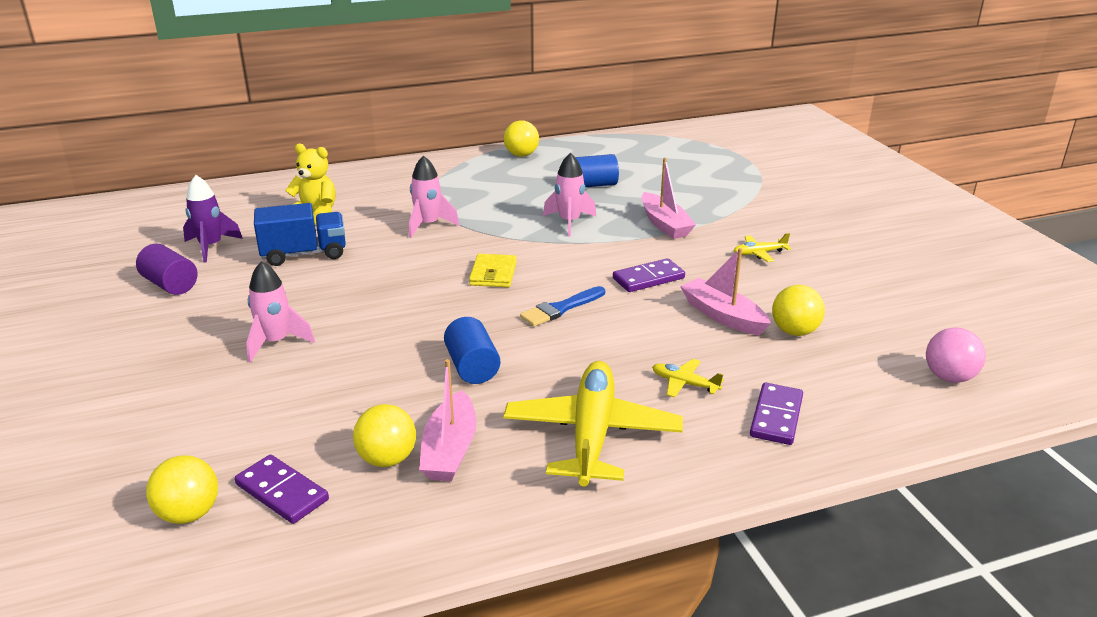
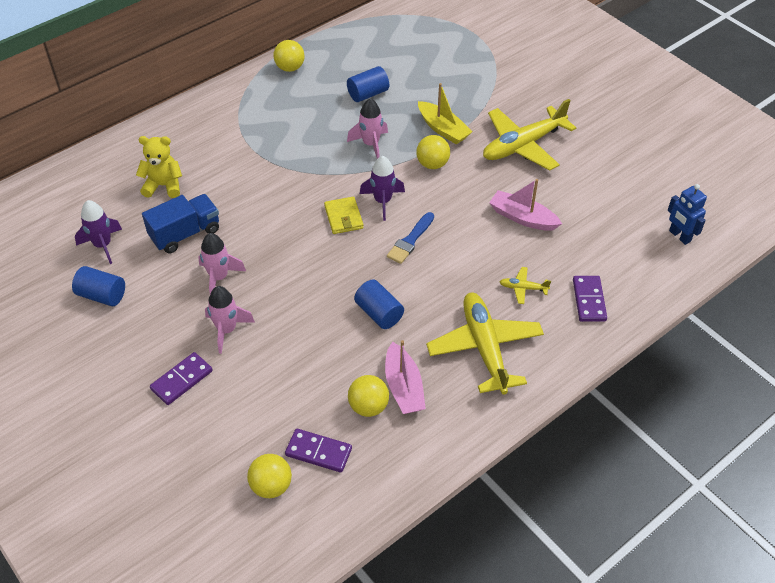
camera: 20 degrees left, 20 degrees up
purple cylinder [136,244,198,295] -> blue cylinder [72,266,125,306]
pink rocket [409,155,459,238] -> pink rocket moved to [198,233,246,294]
purple domino [613,258,685,292] -> purple domino moved to [150,352,213,405]
pink boat [642,157,696,239] -> yellow boat [418,83,472,144]
yellow plane [733,233,791,262] -> yellow plane [483,99,576,171], size x2.36
yellow ball [772,285,825,336] -> yellow ball moved to [416,135,450,169]
pink ball [926,328,986,383] -> blue robot [668,184,707,245]
none -> purple rocket [360,156,405,221]

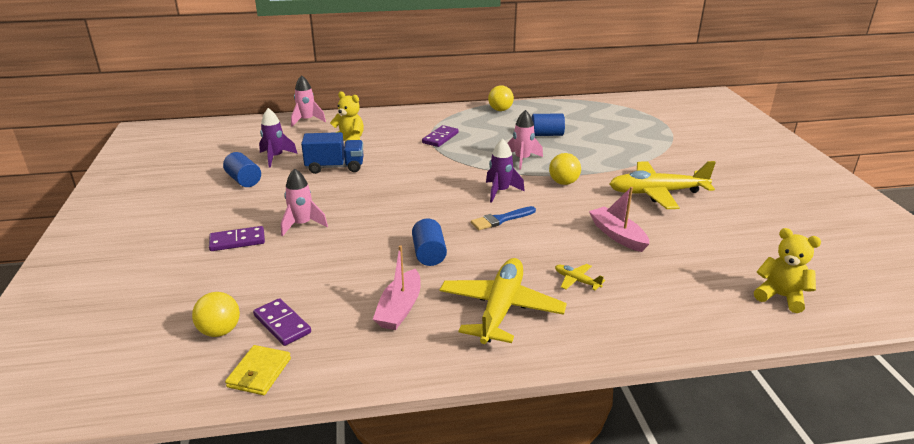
camera: 30 degrees right, 20 degrees down
pink rocket [198,233,246,294] -> pink rocket moved to [291,75,326,127]
yellow wallet [324,196,364,234] -> yellow wallet moved to [225,345,291,395]
yellow ball [348,375,389,417] -> none
yellow boat [418,83,472,144] -> none
purple domino [573,276,607,322] -> purple domino moved to [422,125,459,147]
blue robot [668,184,707,245] -> yellow teddy bear [754,228,821,313]

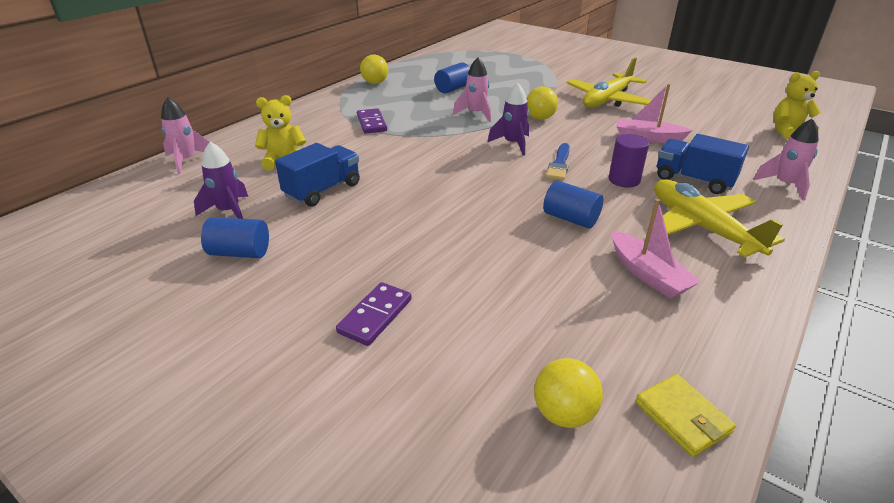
camera: 45 degrees left, 5 degrees up
purple domino [253,298,311,346] -> none
pink rocket [281,168,328,236] -> pink rocket moved to [753,118,818,201]
yellow plane [555,264,605,290] -> blue truck [657,134,749,194]
none -> purple cylinder [608,134,649,188]

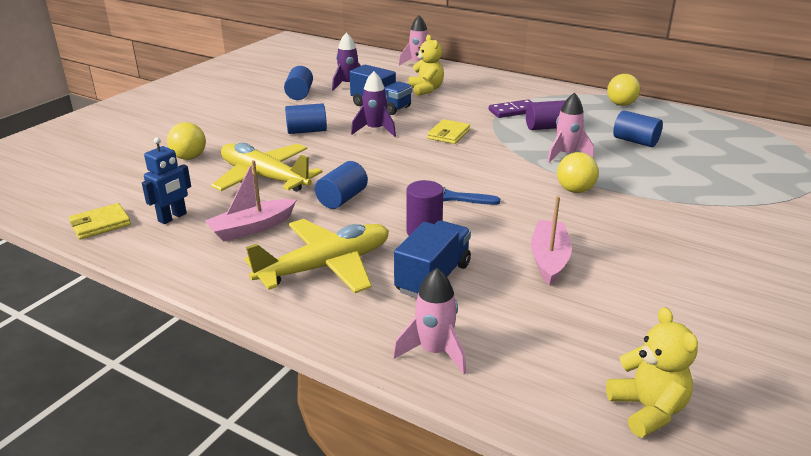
camera: 85 degrees right, 5 degrees down
purple domino [336,282,412,346] -> none
purple rocket [487,83,529,156] -> purple rocket moved to [351,71,396,137]
yellow ball [534,358,603,428] -> yellow ball moved to [167,122,206,160]
yellow plane [567,58,651,108] -> yellow plane moved to [211,143,322,192]
none -> blue robot [142,137,191,224]
none -> blue cylinder [285,103,327,134]
none -> yellow wallet [427,119,470,144]
none -> purple cylinder [526,100,565,130]

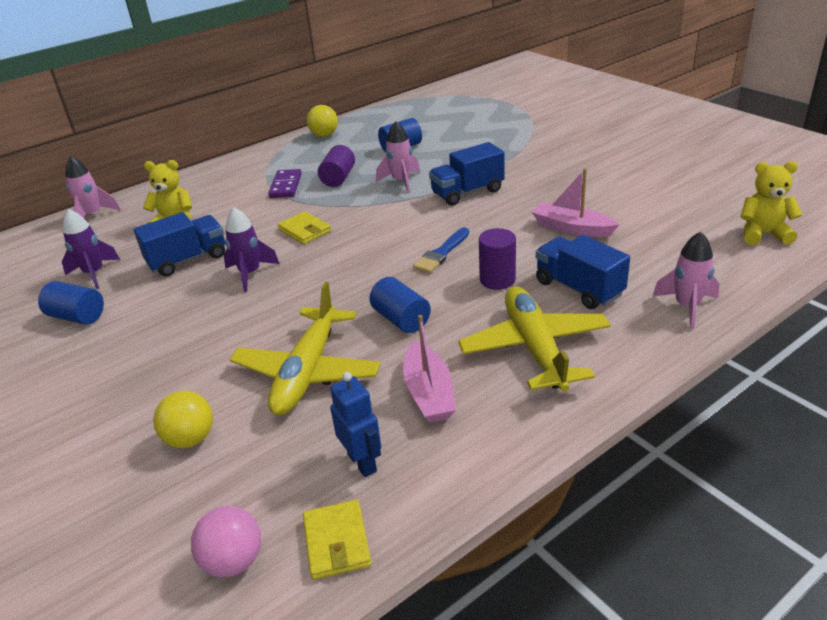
camera: 65 degrees left, 5 degrees up
yellow plane [211,143,322,192] -> yellow plane turned 45 degrees counterclockwise [230,282,381,415]
blue cylinder [285,103,327,134] -> none
yellow ball [557,152,599,193] -> blue truck [429,142,505,206]
none -> pink ball [191,506,261,577]

